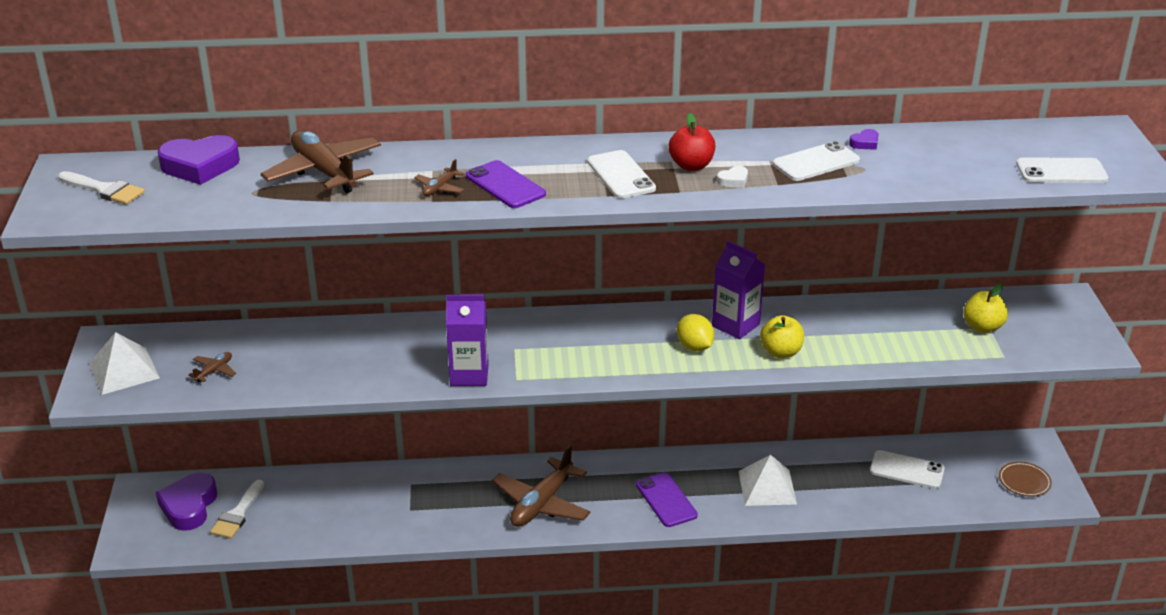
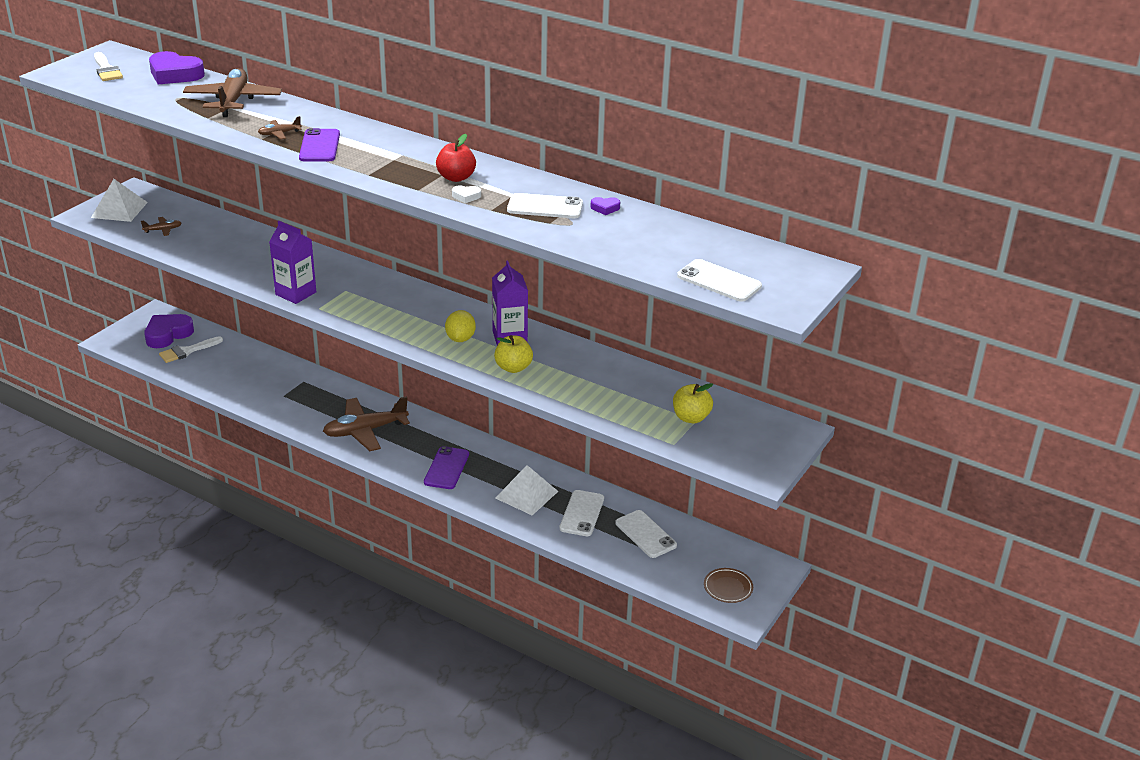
camera: 35 degrees right, 0 degrees up
white phone [587,150,656,199] -> white phone moved to [559,490,604,536]

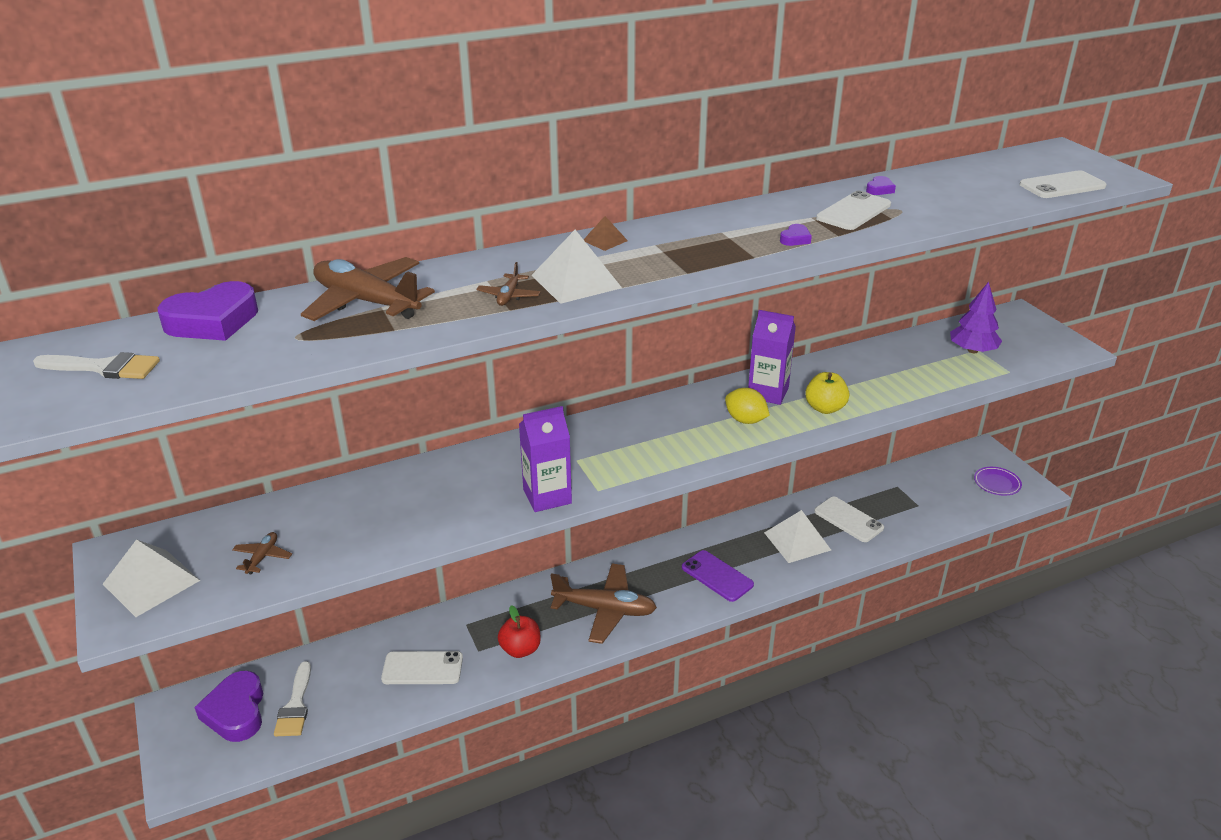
camera: 55 degrees left, 0 degrees up
purple phone [299,128,340,161] -> white pyramid [532,230,622,304]
brown plane [323,396,410,451] -> brown plane turned 90 degrees counterclockwise [550,563,657,644]
red apple [436,134,476,182] -> red apple moved to [498,605,541,658]
white heart [452,185,481,203] -> purple heart [780,224,812,246]
white phone [615,510,677,558] -> white phone moved to [381,651,463,684]
yellow apple [673,383,713,423] -> purple tree [950,282,1002,353]
brown plate [704,568,753,603] -> purple plate [974,467,1022,496]
none -> brown pyramid [584,216,628,251]

